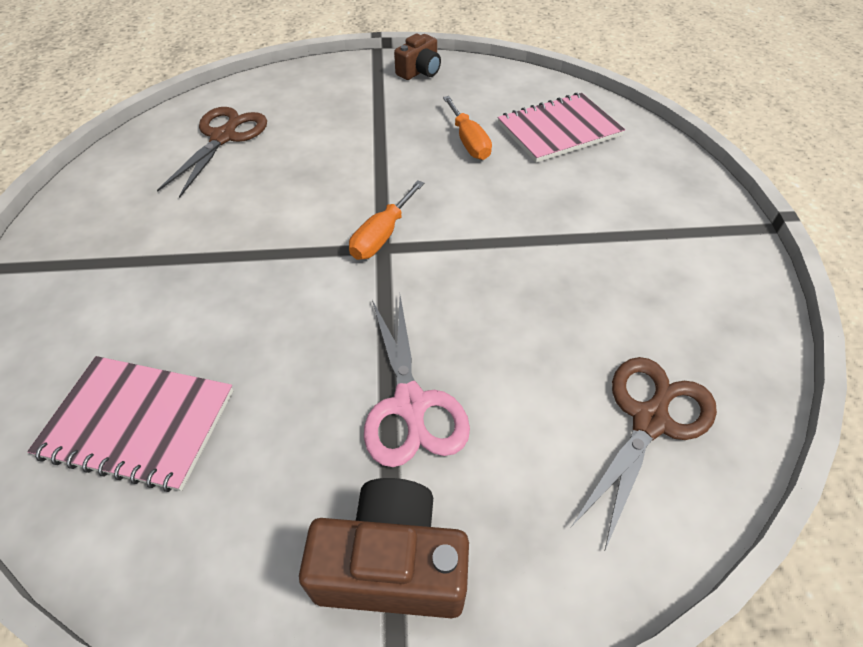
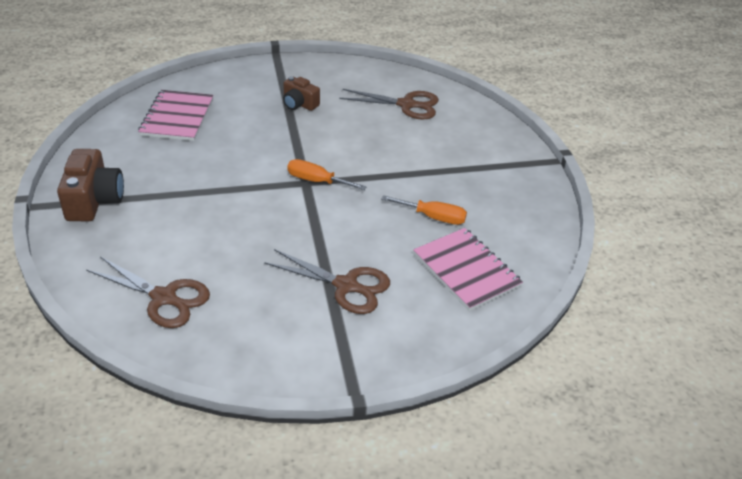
camera: 80 degrees right, 10 degrees down
pink scissors [364,296,470,467] -> none
brown camera [394,34,441,80] -> brown camera moved to [283,76,320,111]
orange screwdriver [443,96,492,160] -> orange screwdriver turned 135 degrees counterclockwise [381,195,467,225]
none -> brown scissors [264,249,390,314]

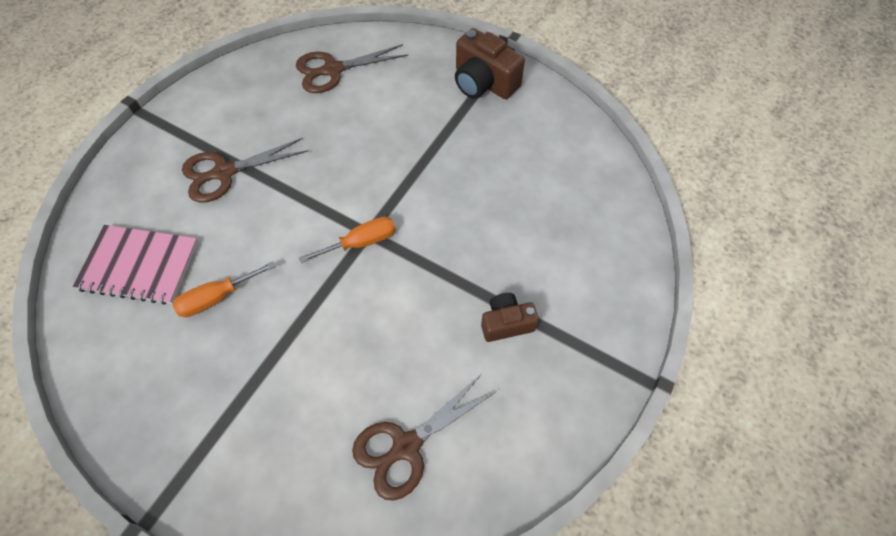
camera: 135 degrees right, 20 degrees up
pink notebook [138,90,214,141] -> none

